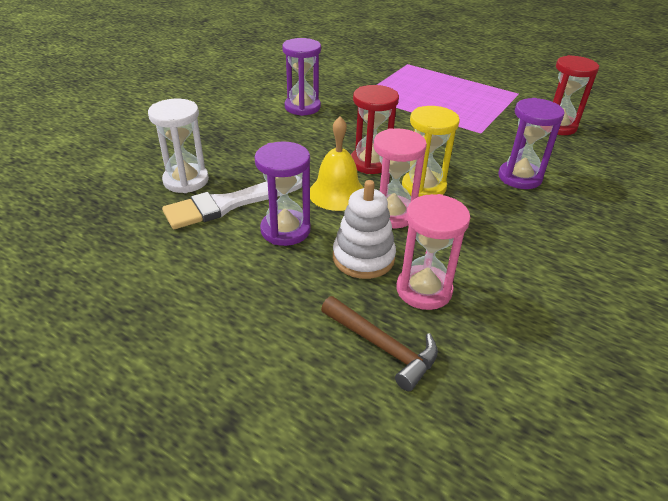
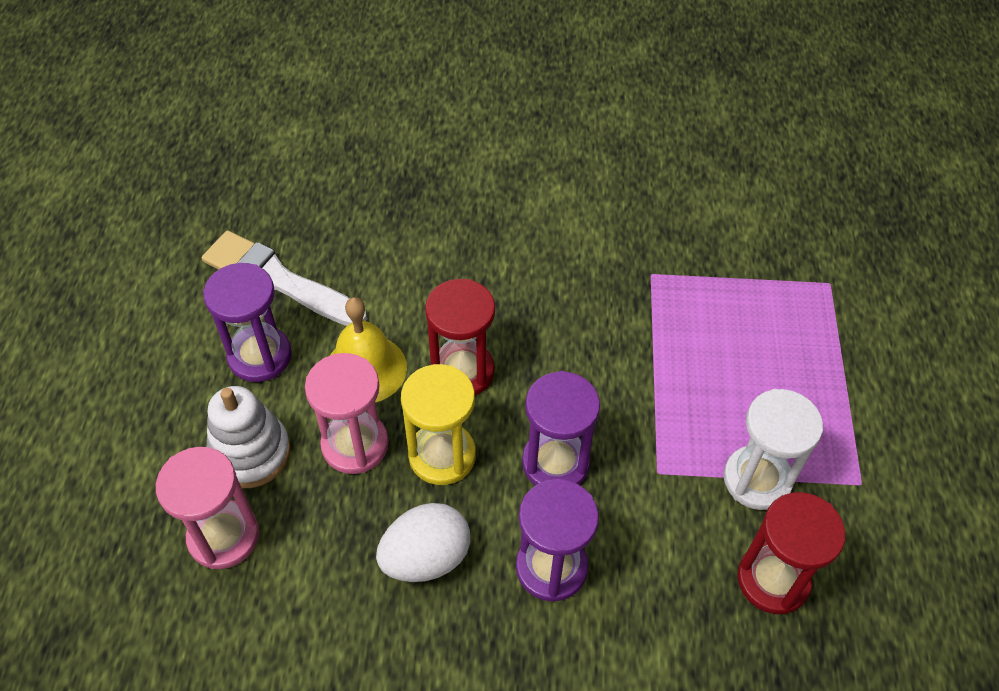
camera: 60 degrees right, 15 degrees up
white hourglass [148,99,209,193] -> white hourglass moved to [723,389,823,510]
purple hourglass [282,38,321,116] -> purple hourglass moved to [522,371,600,485]
brown hammer [321,296,438,391] -> none
none -> white egg [376,503,470,582]

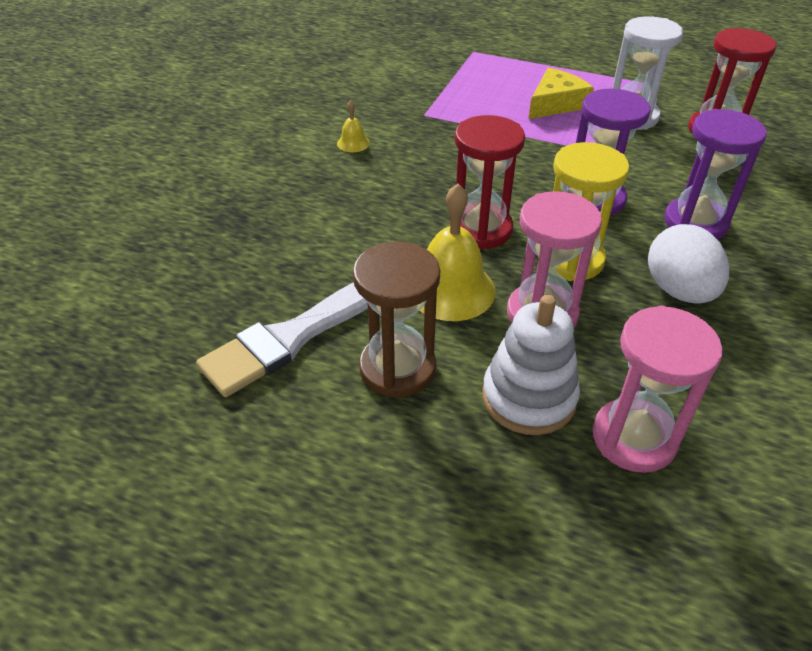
camera: 70 degrees left, 10 degrees down
purple hourglass [203,263,292,382] -> brown hourglass [353,241,440,398]
none -> yellow bell [337,100,370,152]
none -> yellow cheese [529,68,594,119]

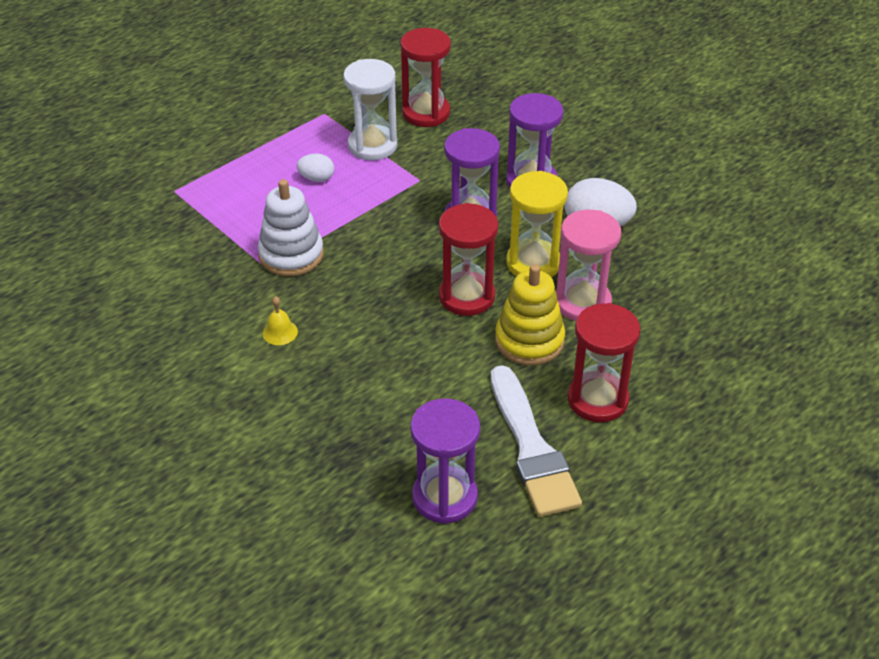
camera: 65 degrees left, 0 degrees up
brown hourglass [353,241,440,398] -> red hourglass [568,303,641,422]
yellow bell [420,184,495,321] -> yellow stacking toy [495,264,565,365]
white stacking toy [482,295,580,435] -> white stacking toy moved to [258,179,324,276]
yellow cheese [529,68,594,119] -> white egg [297,153,334,182]
pink hourglass [593,306,723,473] -> none
none -> purple hourglass [410,398,480,524]

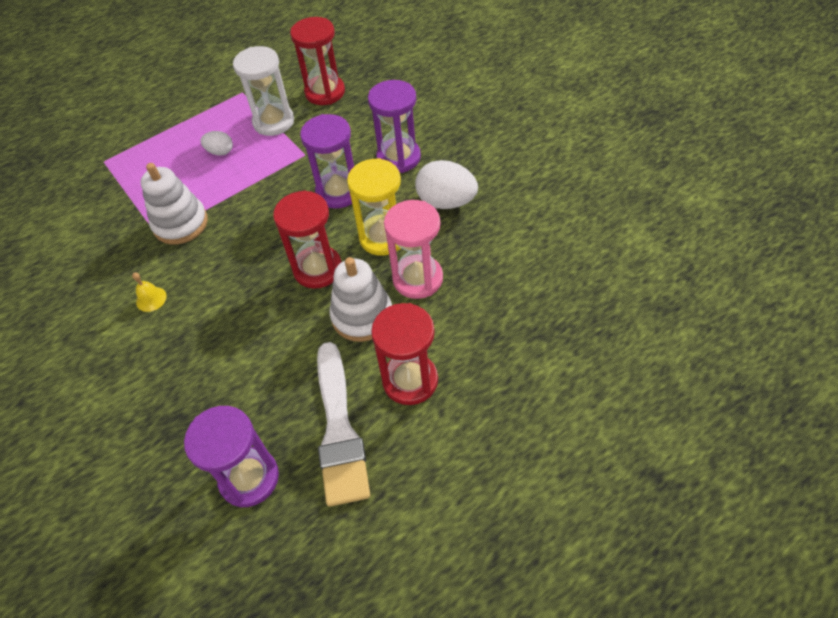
camera: 10 degrees right, 10 degrees up
yellow stacking toy [495,264,565,365] -> white stacking toy [329,257,392,342]

